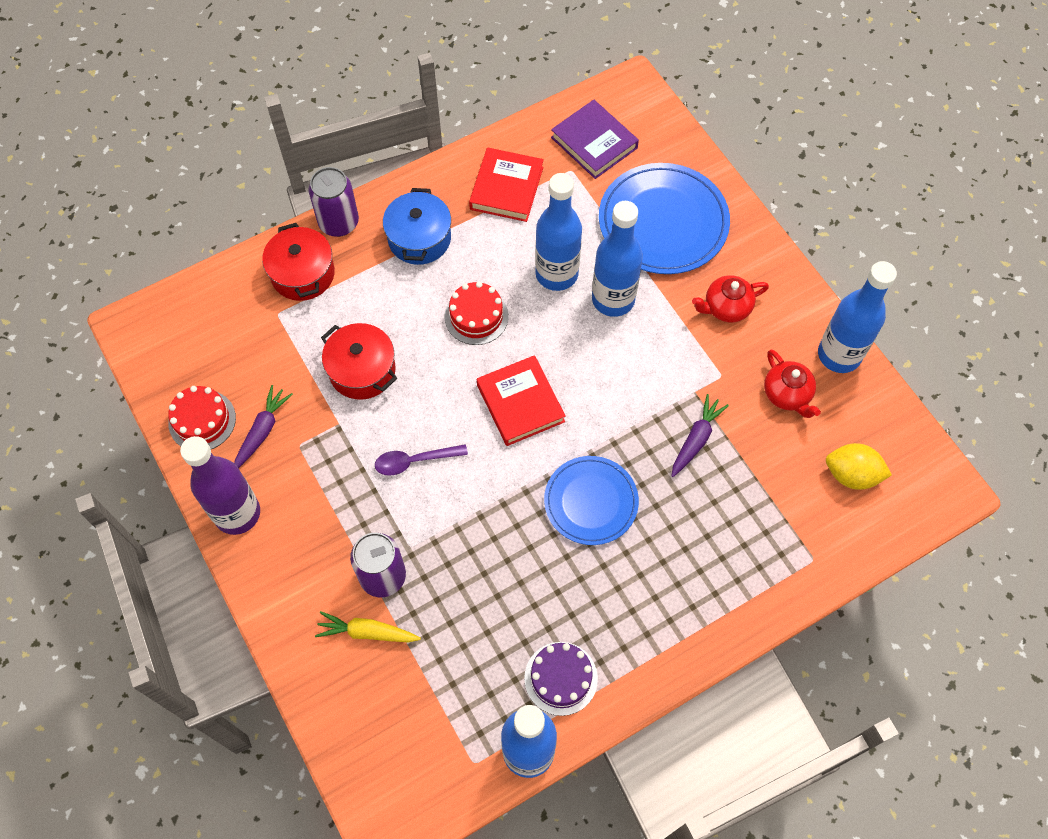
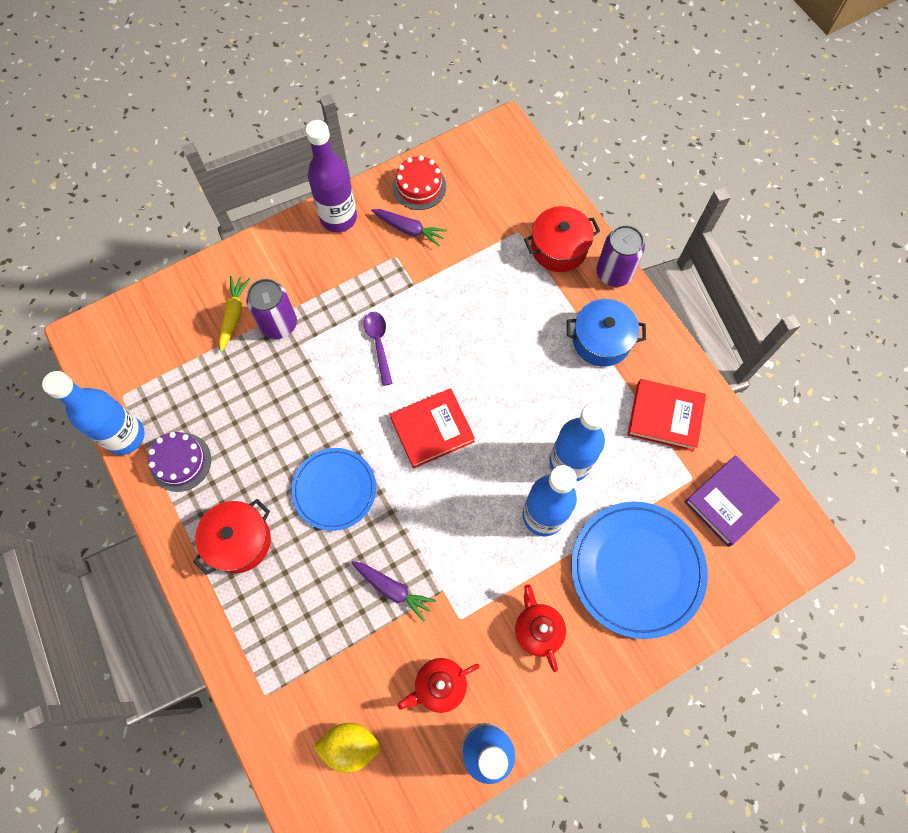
camera: 90 degrees right, 5 degrees up
red pot [321,323,397,400] -> red pot moved to [193,499,271,575]
red cake [444,282,509,345] -> none
yellow lemon [826,443,892,490] -> yellow lemon turned 75 degrees clockwise [313,723,380,773]

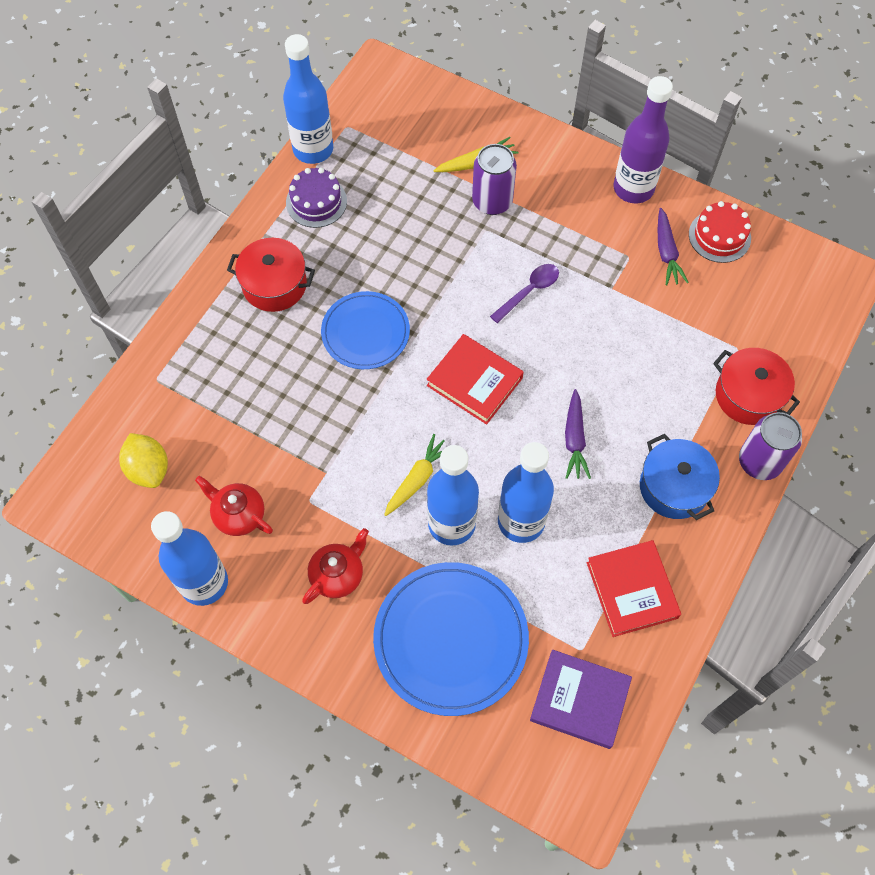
camera: 60 degrees right, 5 degrees down
purple carrot [351,561,436,622] -> purple carrot moved to [565,389,591,479]
none -> yellow carrot [384,434,444,516]

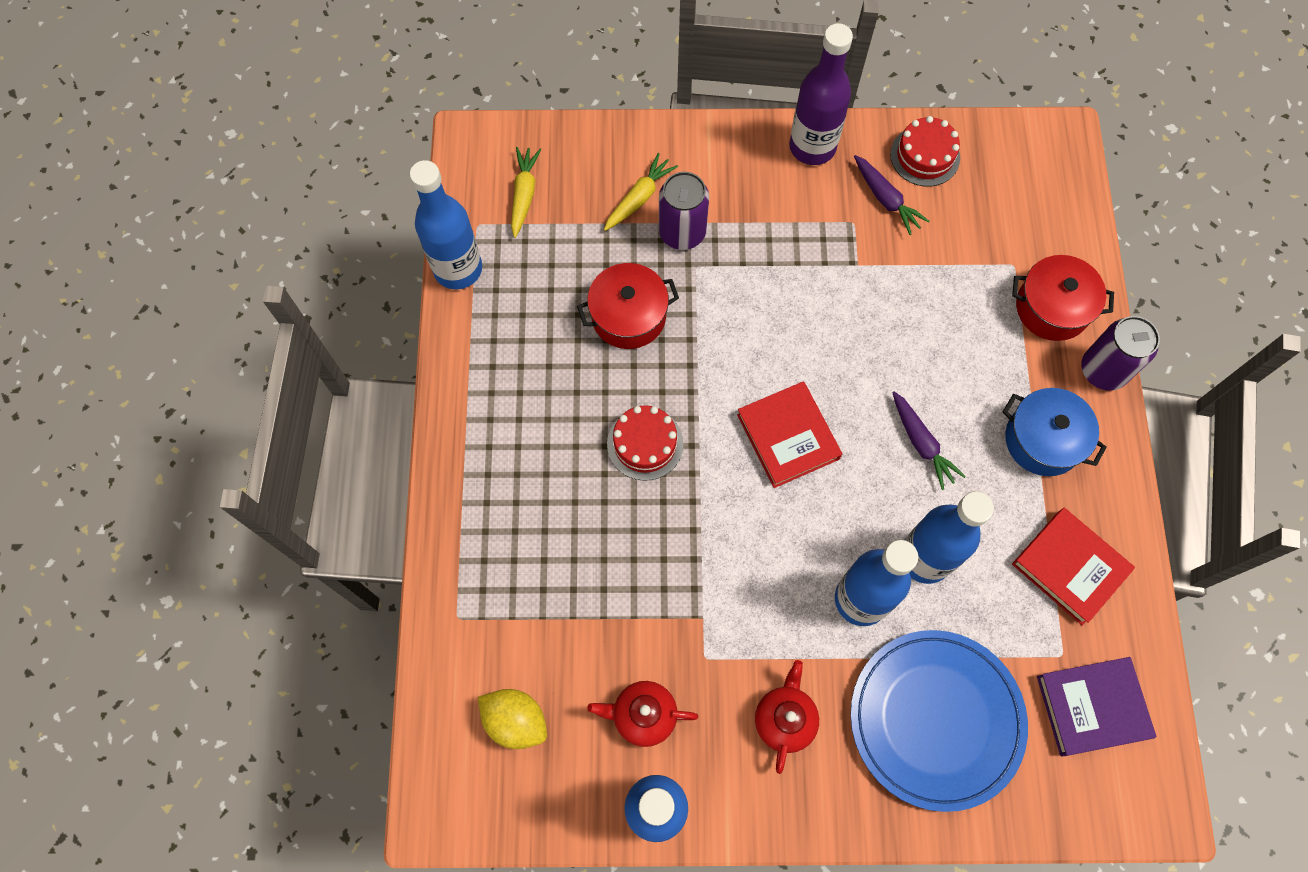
camera: 30 degrees left, 5 degrees up
red pot [227,238,315,312] -> red pot moved to [577,263,679,349]
purple cake [286,168,347,228] -> none
blue plate [321,291,410,369] -> red cake [607,405,683,481]
yellow carrot [384,434,444,516] -> yellow carrot moved to [511,147,542,238]
red book [426,334,524,425] -> red book turned 60 degrees clockwise [737,381,842,488]
purple spoon [490,264,559,323] -> none

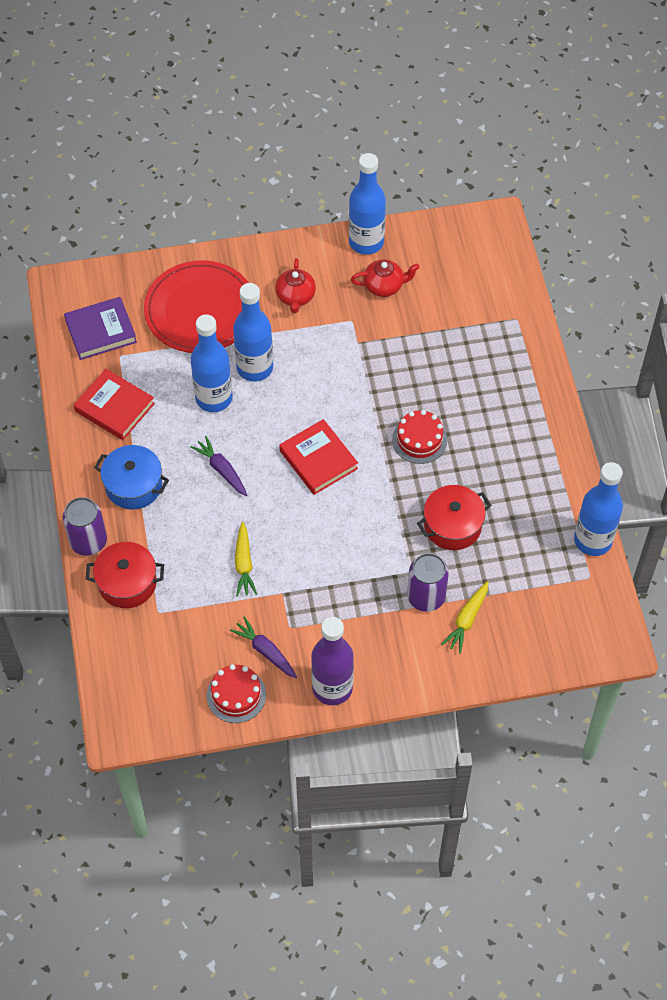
camera: 170 degrees right, 10 degrees down
yellow lemon [478,689,547,749] -> none
yellow carrot [511,147,542,238] -> yellow carrot moved to [235,522,257,597]
blue plate [850,630,1028,812] -> red plate [144,260,249,353]

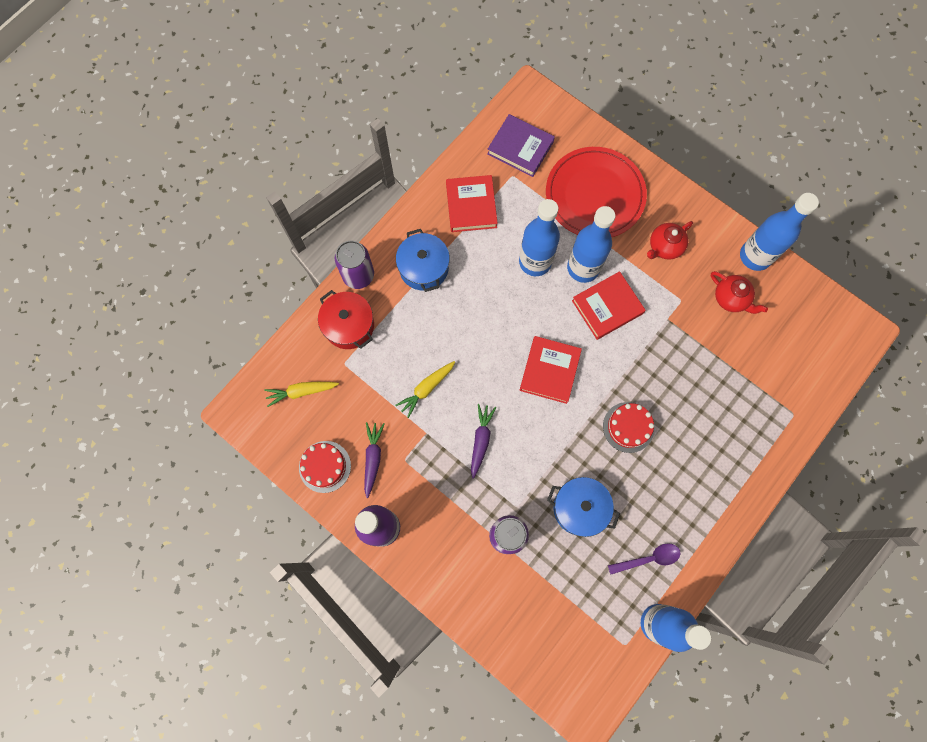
camera: 50 degrees right, 15 degrees up
purple carrot [191,436,247,496] -> purple carrot moved to [471,404,496,479]
red pot [417,485,491,550] -> blue pot [547,477,620,537]
yellow carrot [441,581,488,653] -> yellow carrot moved to [264,382,339,407]
none -> red book [572,271,645,340]
none -> purple spoon [608,543,681,575]

